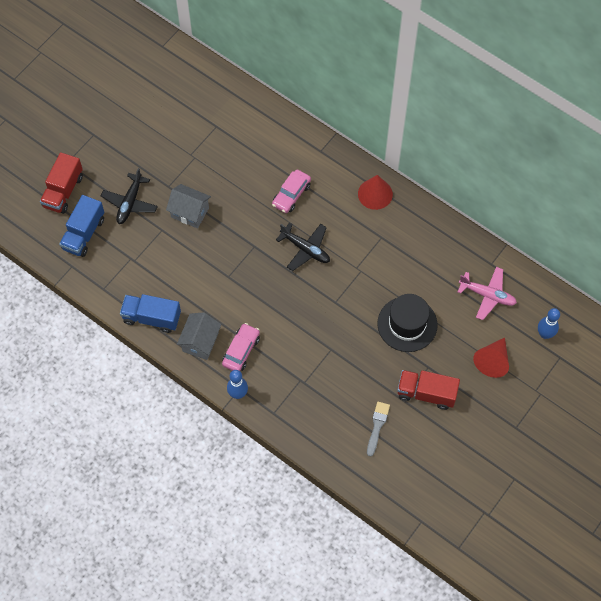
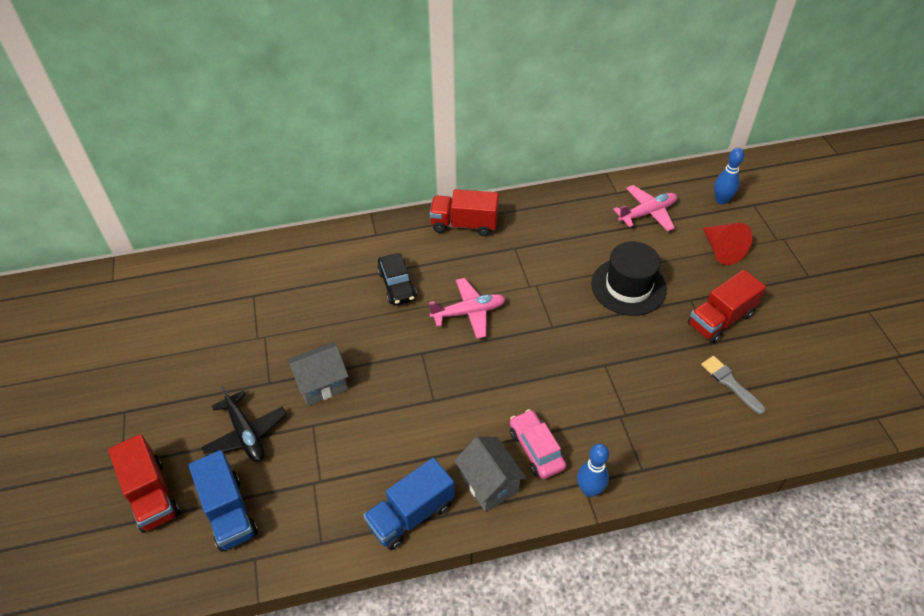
camera: 50 degrees left, 15 degrees down
pink car [272,169,311,213] -> black car [377,253,417,305]
black plane [276,223,330,271] -> pink plane [429,278,506,339]
red cone [358,175,393,210] -> red truck [430,189,499,236]

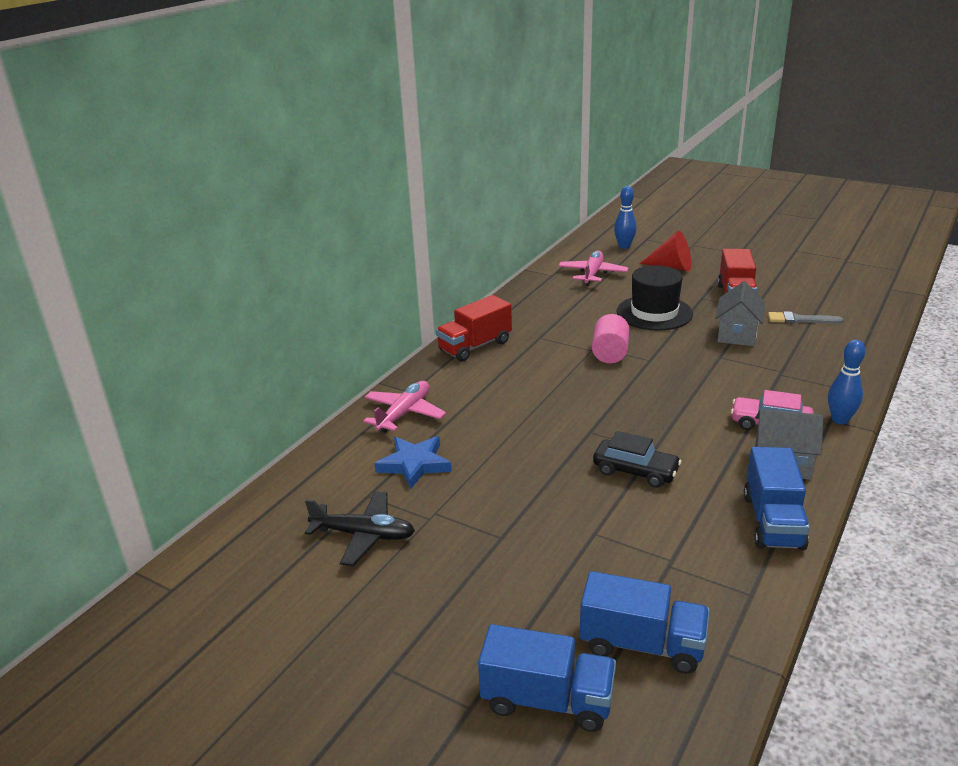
camera: 45 degrees left, 20 degrees down
red truck [108,434,180,533] -> blue truck [478,624,616,732]
black plane [201,386,287,462] -> black plane moved to [305,491,415,566]
grey house [287,342,349,406] -> grey house moved to [715,281,765,346]
black car [377,253,417,305] -> black car moved to [593,431,682,488]
pink plane [429,278,506,339] -> pink plane moved to [364,381,446,433]
none -> blue star [374,436,452,489]
none -> pink cylinder [592,314,629,363]

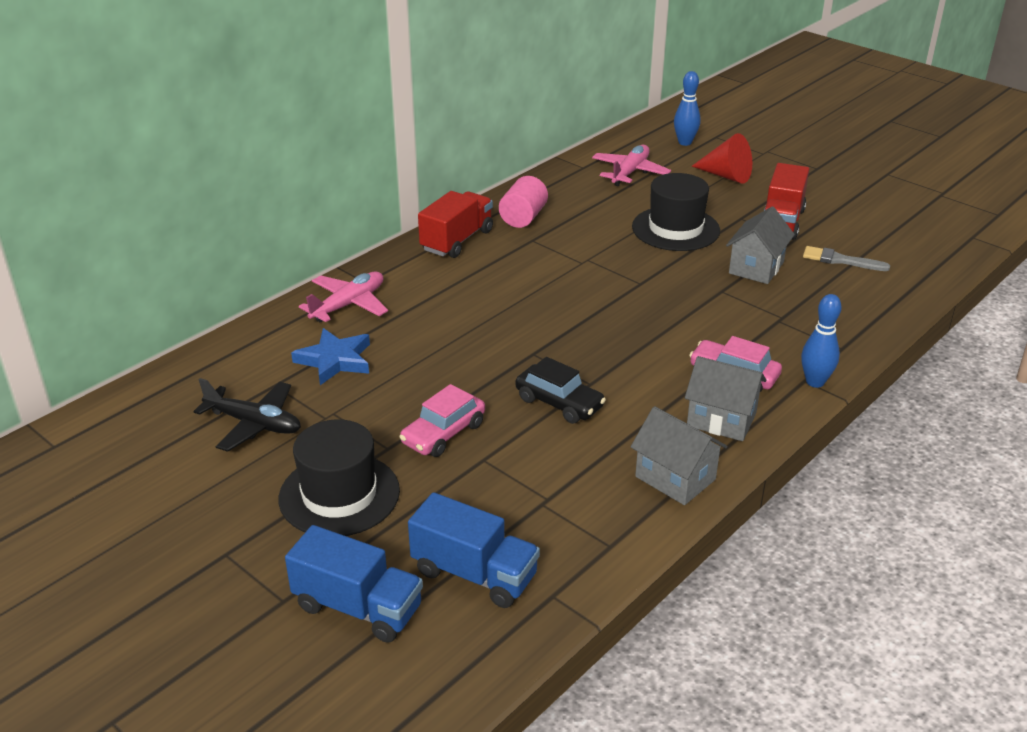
camera: 10 degrees right, 5 degrees up
red truck [436,295,512,362] -> red truck turned 150 degrees clockwise [418,191,493,258]
pink cylinder [592,314,629,363] -> pink cylinder moved to [499,176,548,228]
blue truck [744,447,810,550] -> grey house [631,406,728,505]
none -> black hat [279,419,400,536]
none -> pink car [399,384,485,457]

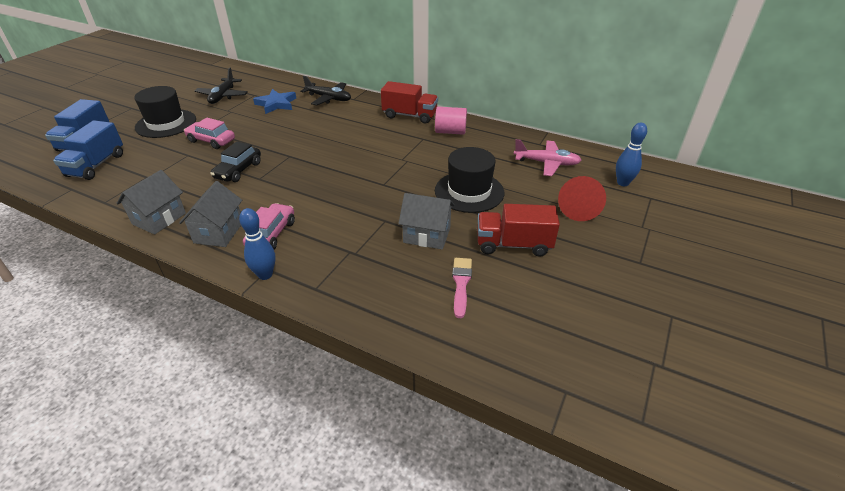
camera: 75 degrees right, 5 degrees up
pink plane [299,272,388,322] -> black plane [301,76,351,106]
grey brush [803,246,890,271] -> pink brush [452,258,472,318]

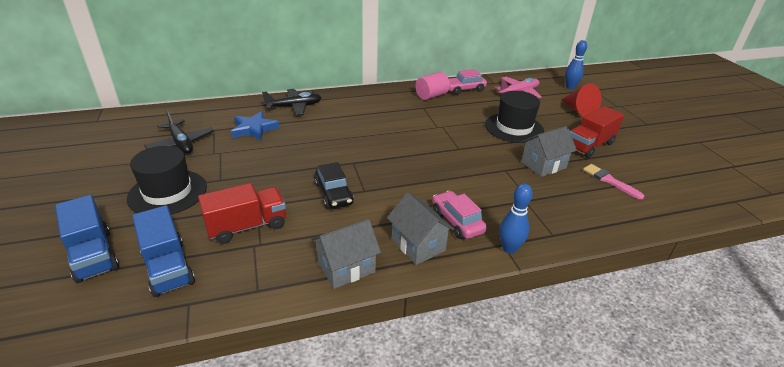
camera: 45 degrees left, 5 degrees down
grey house [116,170,186,235] -> grey house turned 75 degrees clockwise [311,219,381,289]
pink car [184,118,235,149] -> pink car moved to [449,69,487,95]
red truck [381,81,438,124] -> red truck moved to [198,183,286,244]

